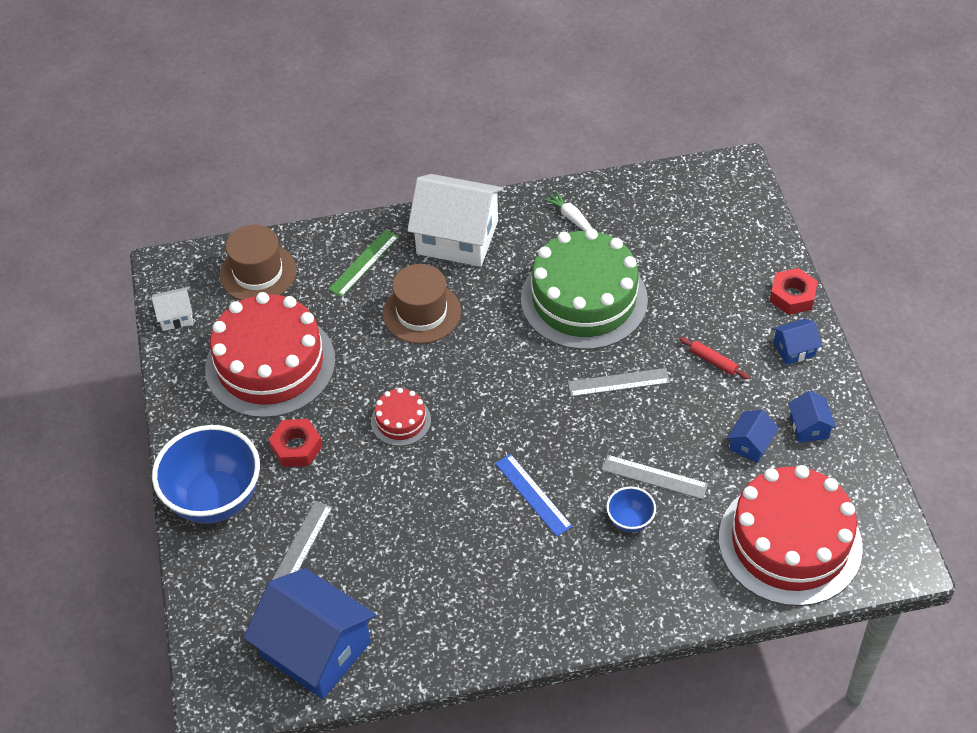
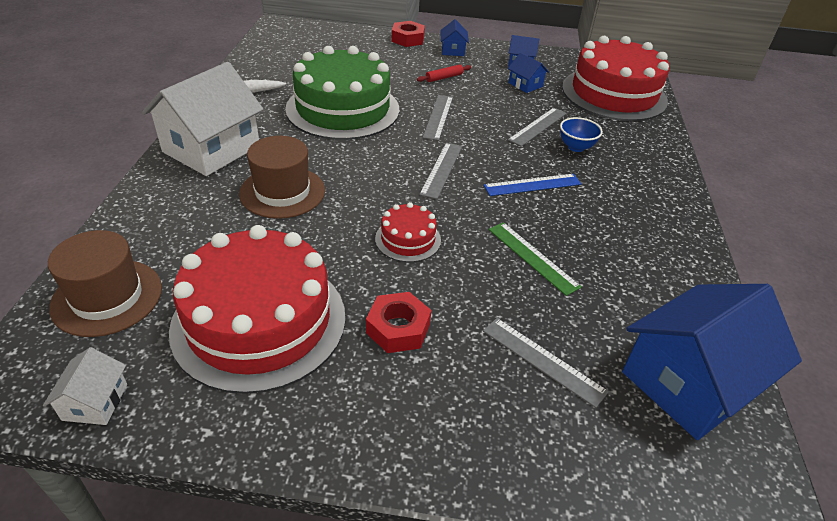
camera: 75 degrees left, 10 degrees down
blue bowl [152,425,260,524] -> none
green ruler [328,229,399,297] -> green ruler moved to [489,222,582,296]
none -> grey ruler [419,143,462,199]

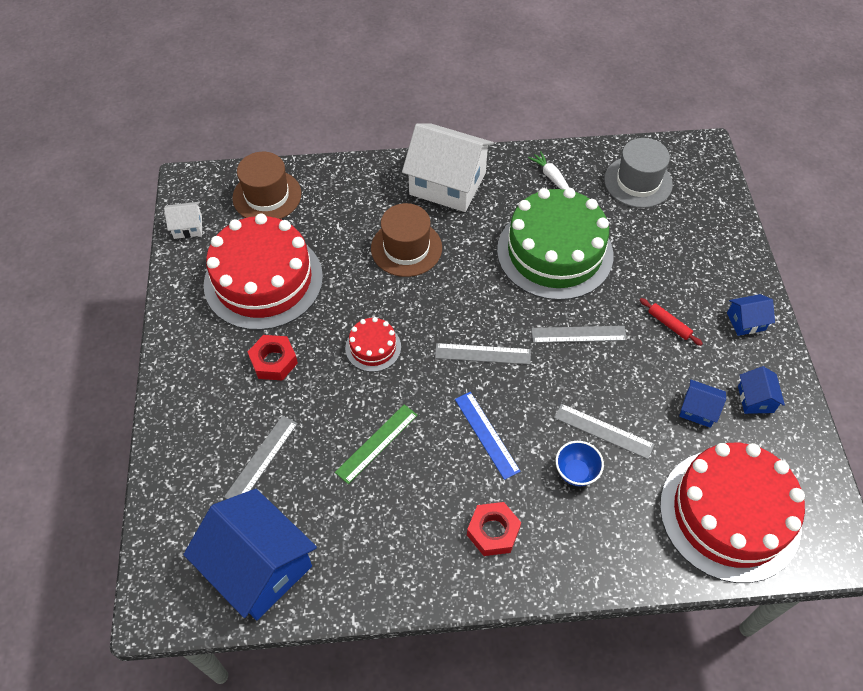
camera: 80 degrees right, 15 degrees up
red nut [391,21,425,47] -> red nut moved to [467,502,521,556]
blue house [508,52,549,93] -> blue house turned 75 degrees clockwise [679,380,726,428]
none -> grey hat [604,138,673,208]

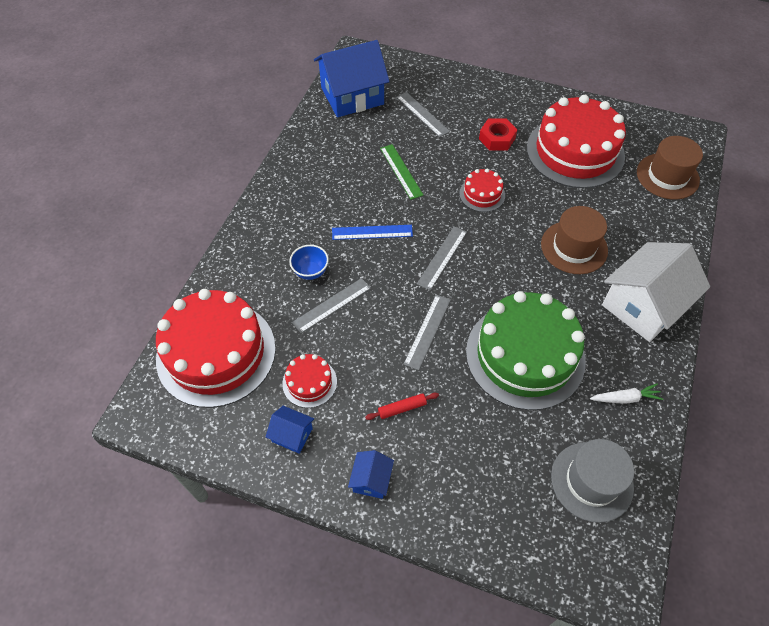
camera: 115 degrees right, 0 degrees up
white house [164,202,202,239] -> none
red nut [467,502,521,556] -> none
blue house [679,380,726,428] -> red cake [282,354,337,408]

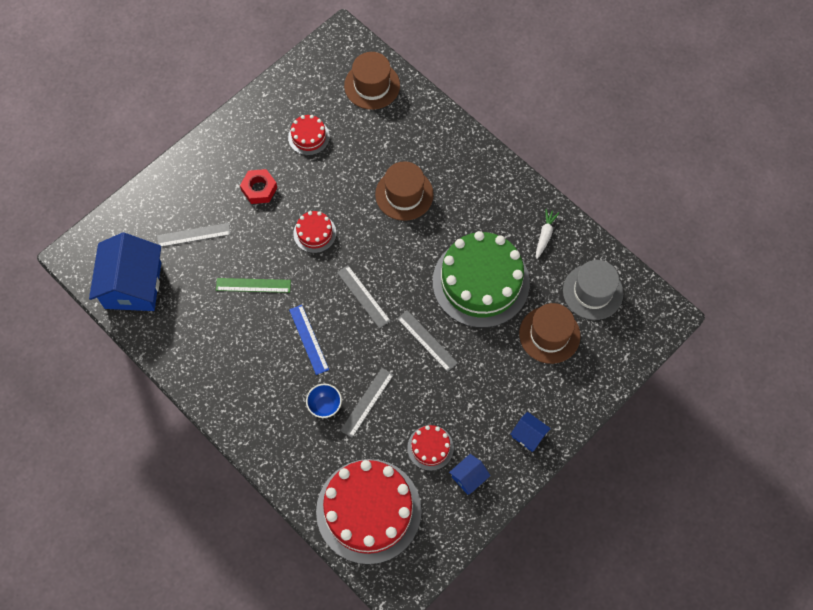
camera: 65 degrees left, 10 degrees up
grey ruler [292,278,371,333] -> grey ruler turned 45 degrees clockwise [340,368,394,438]
blue ruler [332,225,413,240] -> blue ruler turned 45 degrees counterclockwise [289,305,329,375]
red rolling pin [365,393,439,420] -> none
red cake [527,95,626,188] -> red cake [288,115,330,155], size x0.45
white house [602,242,710,342] -> none
none -> brown hat [519,303,581,364]

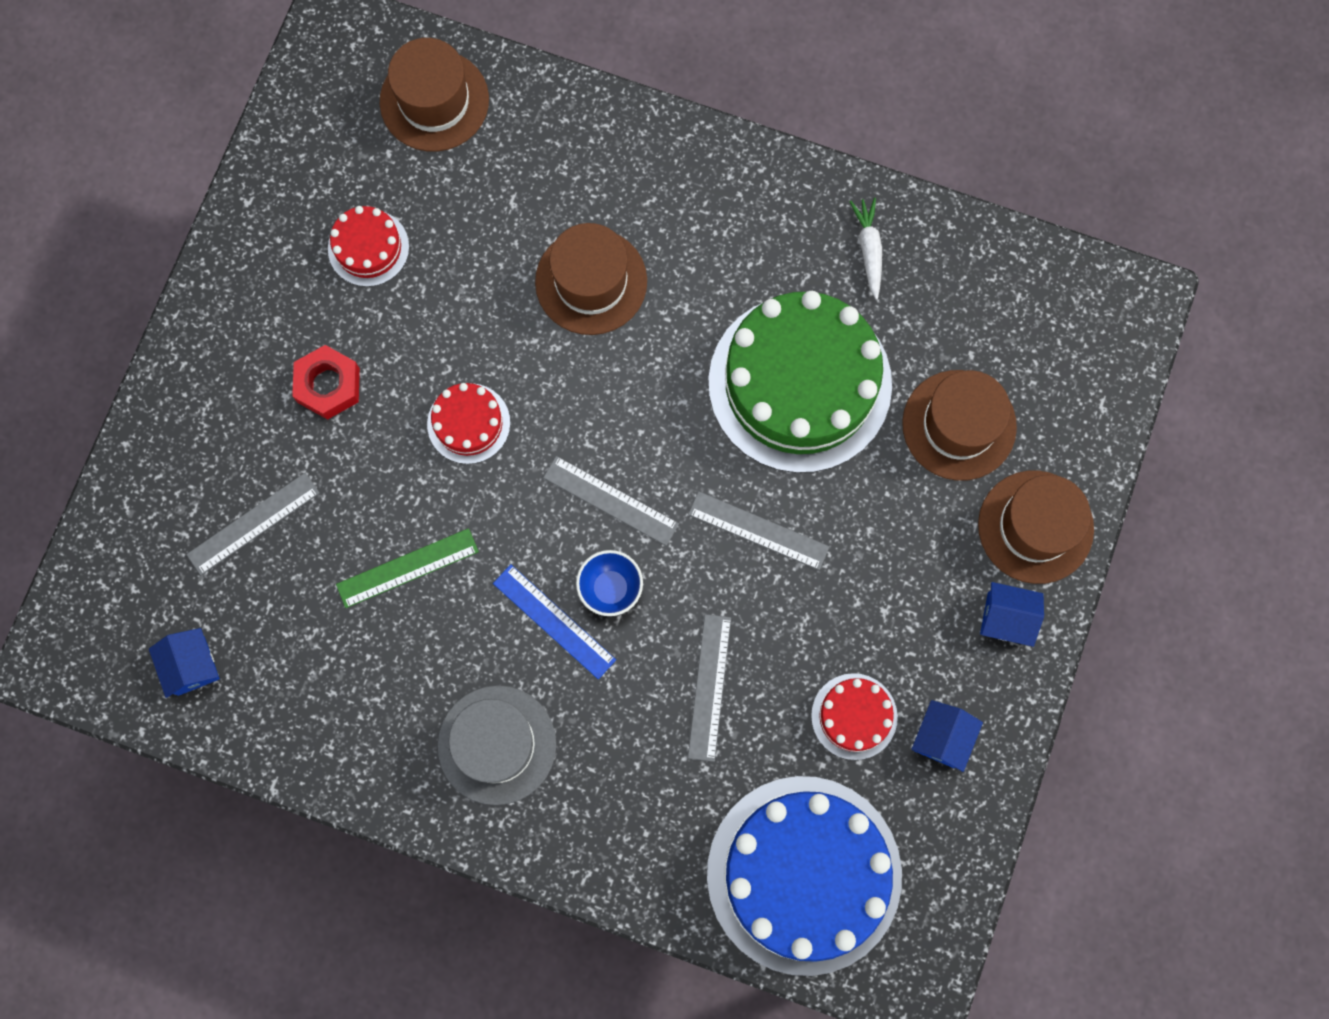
camera: 25 degrees left, 10 degrees up
blue house [89,233,161,311] -> blue house [149,628,220,698], size x0.45
blue bowl [306,384,342,418] -> blue bowl moved to [576,550,643,616]
red cake [316,459,421,564] -> blue cake [707,776,902,976]
grey hat [563,260,623,320] -> grey hat moved to [437,685,556,805]
none -> brown hat [978,470,1094,584]

